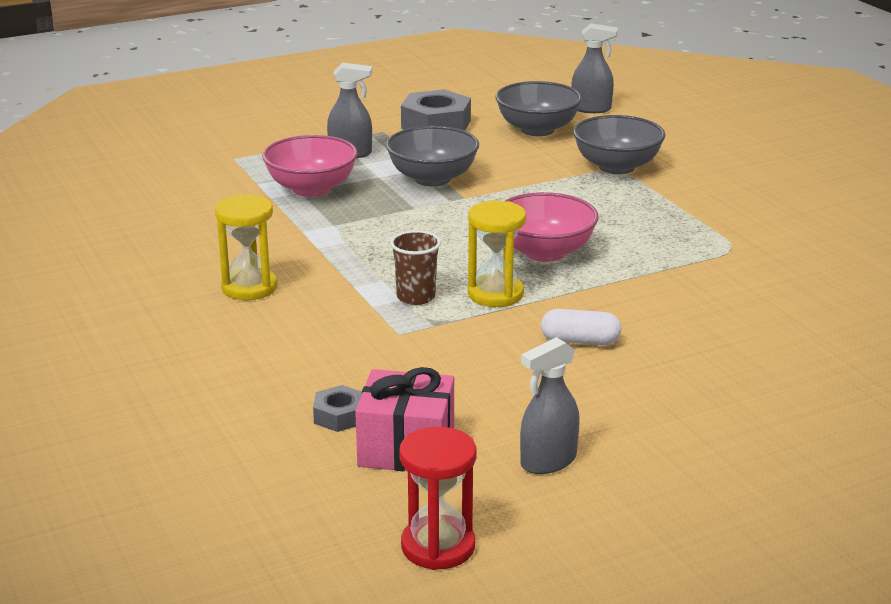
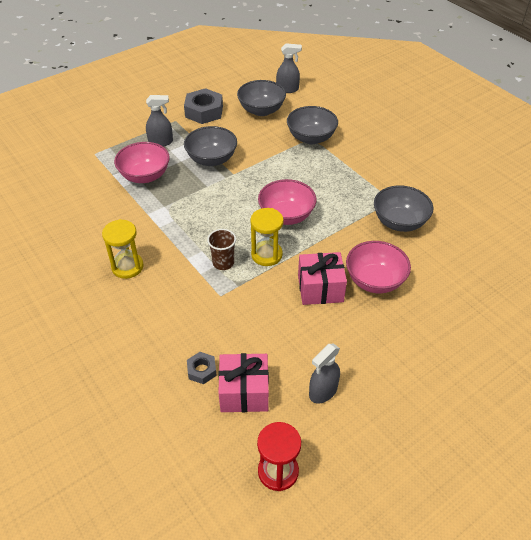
camera: 10 degrees left, 20 degrees up
white capsule [541,309,622,345] -> pink gift [298,252,347,305]
none -> pink bowl [346,241,411,293]
none -> grey bowl [374,185,433,232]

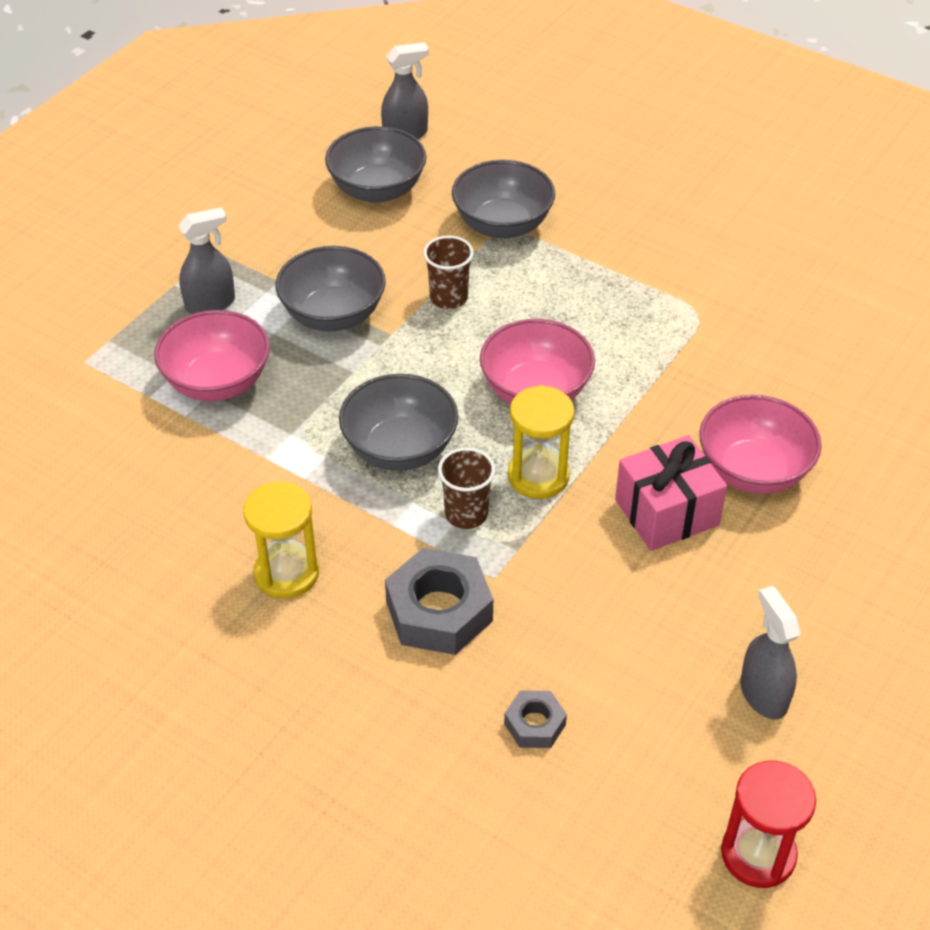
camera: 20 degrees left, 0 degrees up
grey nut [184,88,223,124] -> grey nut moved to [385,548,493,655]
pink gift [218,353,269,412] -> none
grey spray bottle [309,344,340,403] -> grey spray bottle turned 135 degrees clockwise [740,586,801,720]
grey bowl [374,185,433,232] -> grey bowl moved to [339,374,459,471]
none -> brown cup [423,236,474,309]

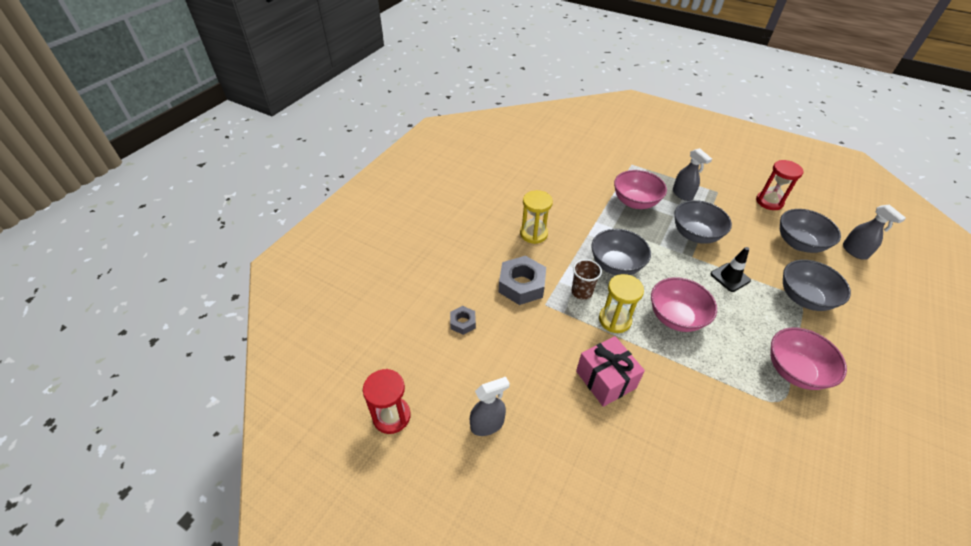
camera: 85 degrees right, 0 degrees up
brown cup [423,236,474,309] -> black traffic cone [711,247,751,292]
pink bowl [699,395,822,494] -> pink bowl moved to [770,327,847,390]
none -> red hourglass [756,160,803,210]

